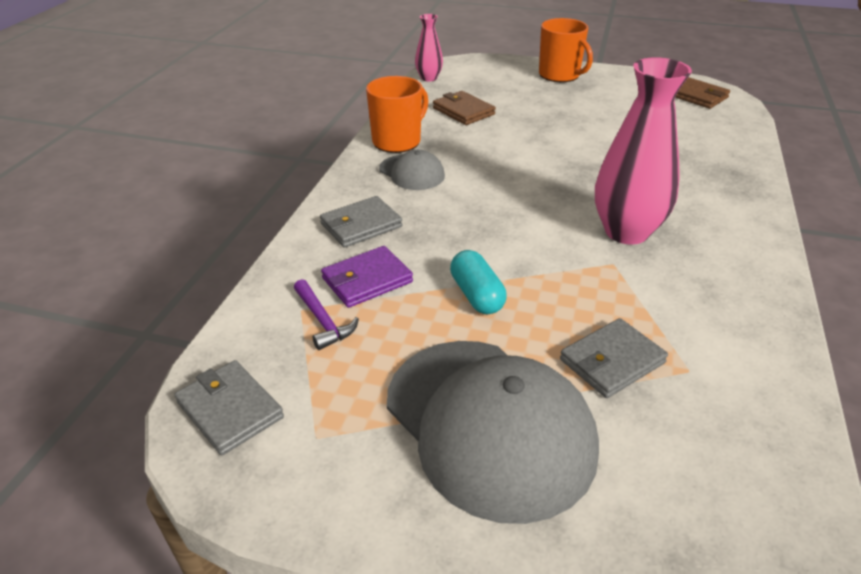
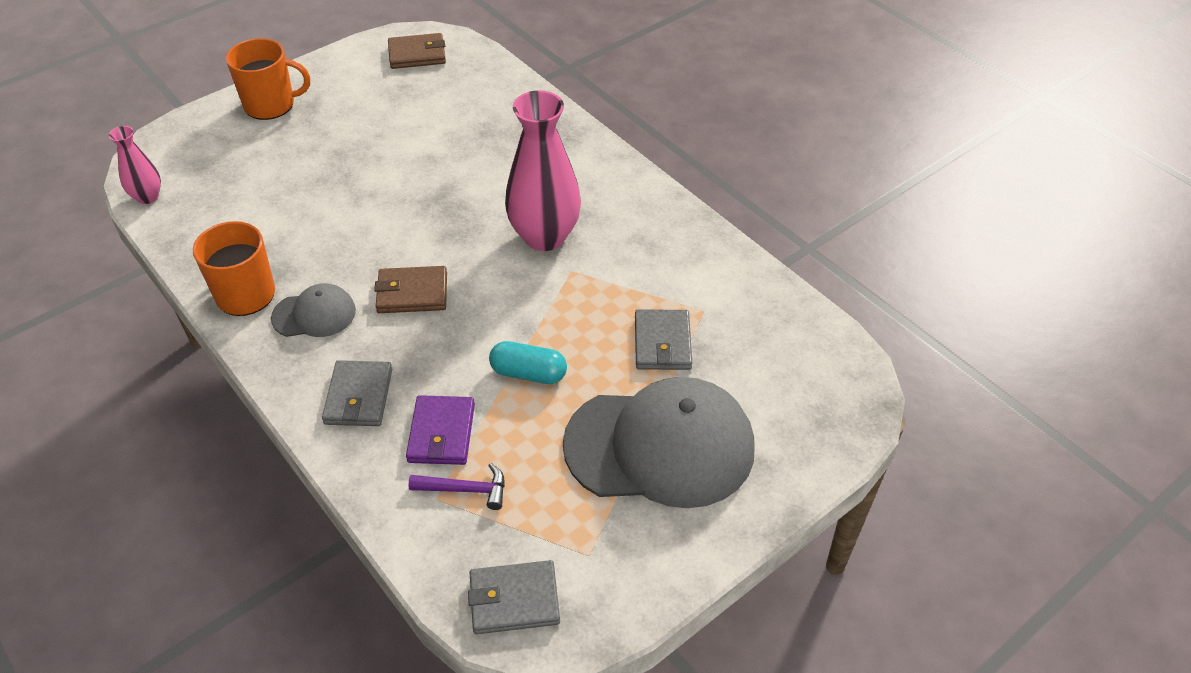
camera: 55 degrees left, 10 degrees up
brown wallet [433,91,496,125] -> brown wallet moved to [374,266,447,313]

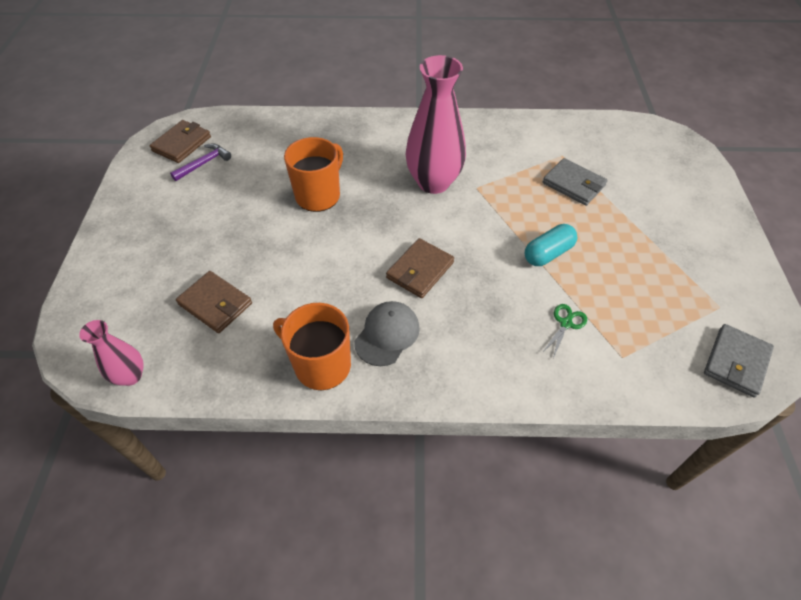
camera: 50 degrees left, 5 degrees up
orange mug [226,38,310,120] -> orange mug moved to [284,137,343,212]
grey wallet [322,360,392,426] -> none
purple wallet [406,395,475,465] -> green scissors [542,304,587,358]
purple hammer [408,463,505,510] -> purple hammer moved to [170,143,231,181]
grey cap [563,377,755,508] -> none
none -> brown wallet [176,271,252,333]

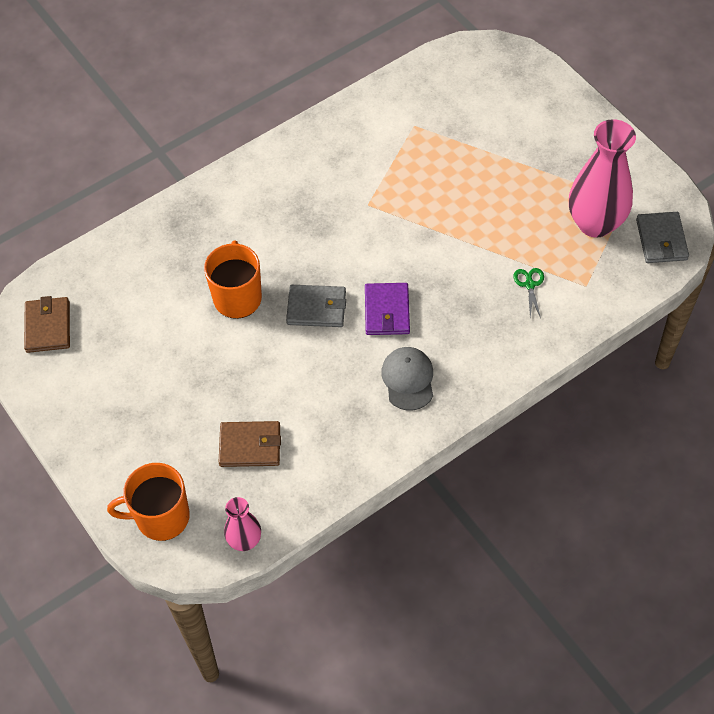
camera: 35 degrees left, 5 degrees up
purple hammer [170,143,231,181] -> none
orange mug [273,303,351,390] -> orange mug moved to [107,463,190,541]
brown wallet [386,238,454,298] -> purple wallet [365,283,410,335]
pink vase [405,55,466,194] -> pink vase moved to [569,119,636,238]
turquoise capsule [525,224,577,266] -> none
grey wallet [543,158,607,206] -> grey wallet moved to [286,285,346,327]

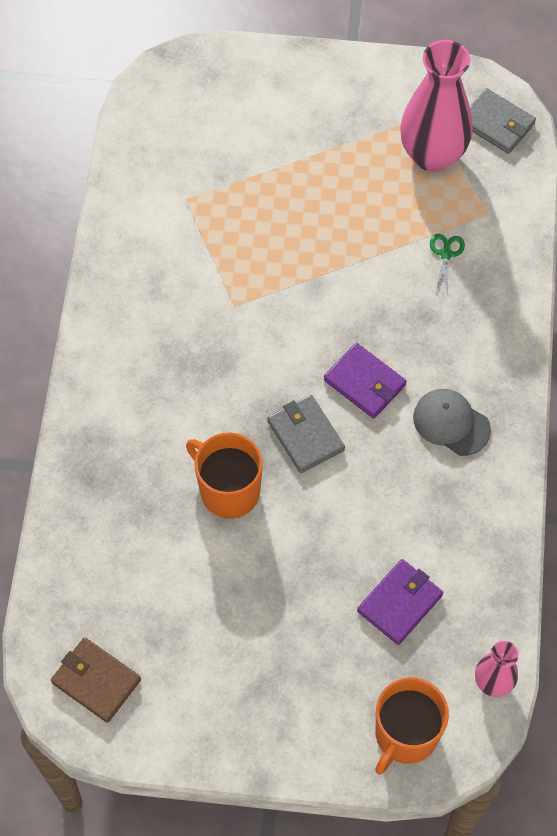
camera: 50 degrees left, 5 degrees up
brown wallet [219,421,281,467] -> purple wallet [357,559,443,645]
grey wallet [286,285,346,327] -> grey wallet turned 75 degrees counterclockwise [267,395,345,473]
green scissors [513,268,544,318] -> green scissors turned 60 degrees clockwise [430,234,465,294]

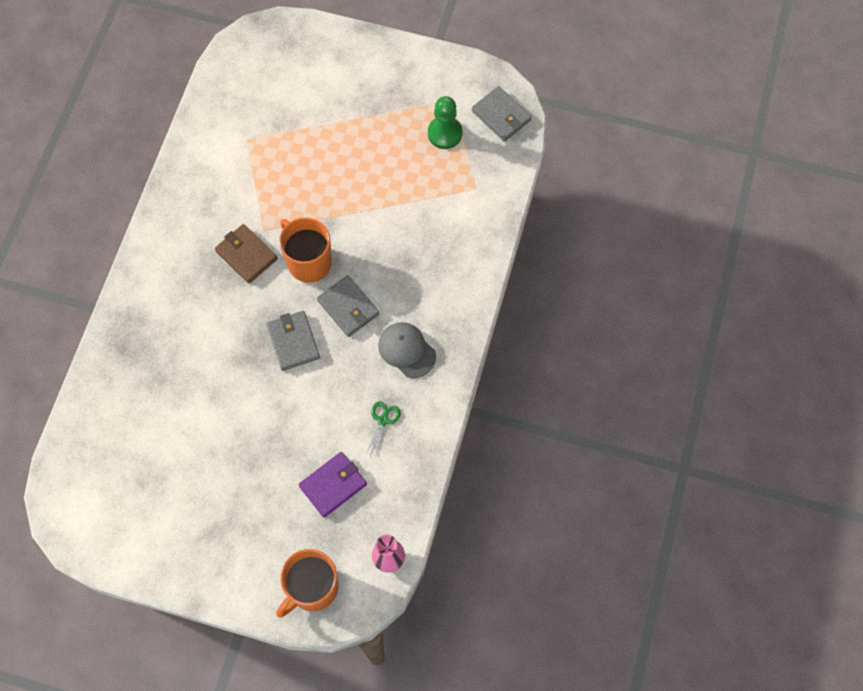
camera: 10 degrees right, 5 degrees up
brown wallet [51,637,141,723] -> brown wallet moved to [215,224,278,283]
orange mug [186,432,263,519] -> orange mug moved to [279,217,332,283]
purple wallet [324,343,407,419] -> grey wallet [317,275,379,337]
pink vase [400,40,473,172] -> green pawn [428,96,462,149]
green scissors [430,234,465,294] -> green scissors moved to [365,401,401,457]

